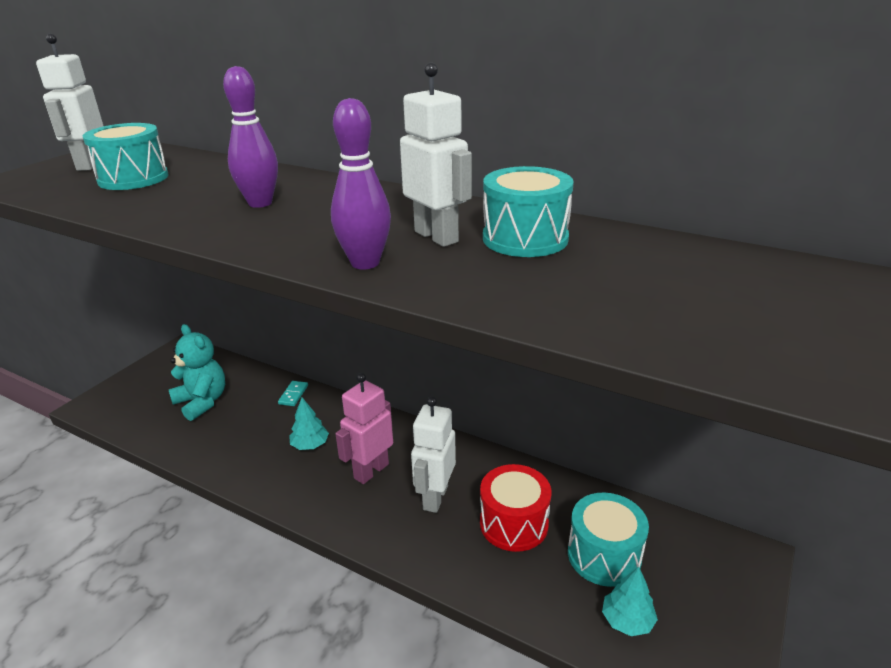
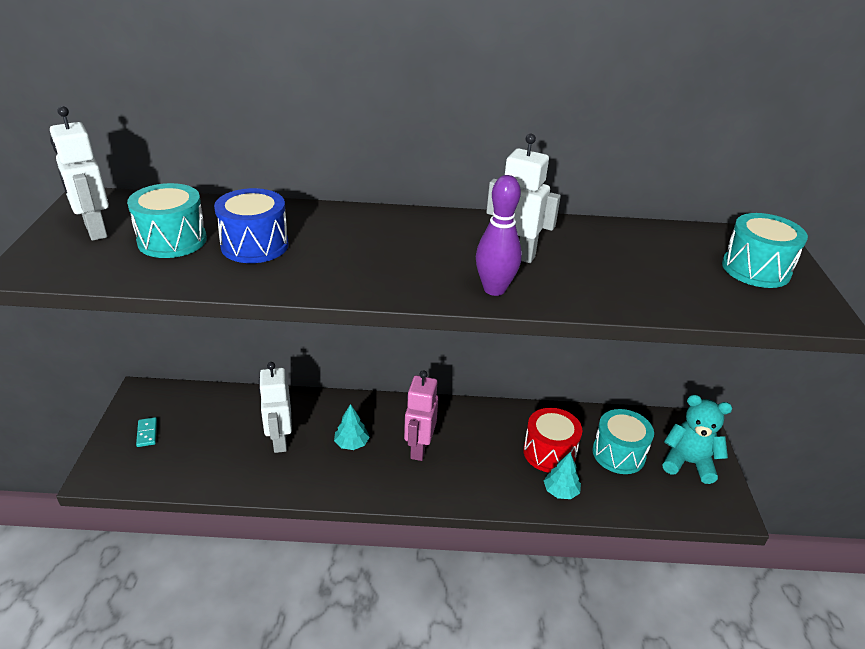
camera: 30 degrees left, 5 degrees up
turquoise teddy bear [169,324,225,421] -> turquoise teddy bear moved to [662,395,732,484]
purple bowling pin [223,66,278,208] -> none
turquoise domino [278,381,308,406] -> turquoise domino moved to [136,417,157,447]
white robot [411,397,456,513] -> white robot moved to [259,362,292,453]
turquoise drum [483,166,574,257] -> turquoise drum moved to [722,213,808,288]
turquoise tree [602,567,658,636] -> turquoise tree moved to [544,452,581,499]
none -> blue drum [214,188,289,263]

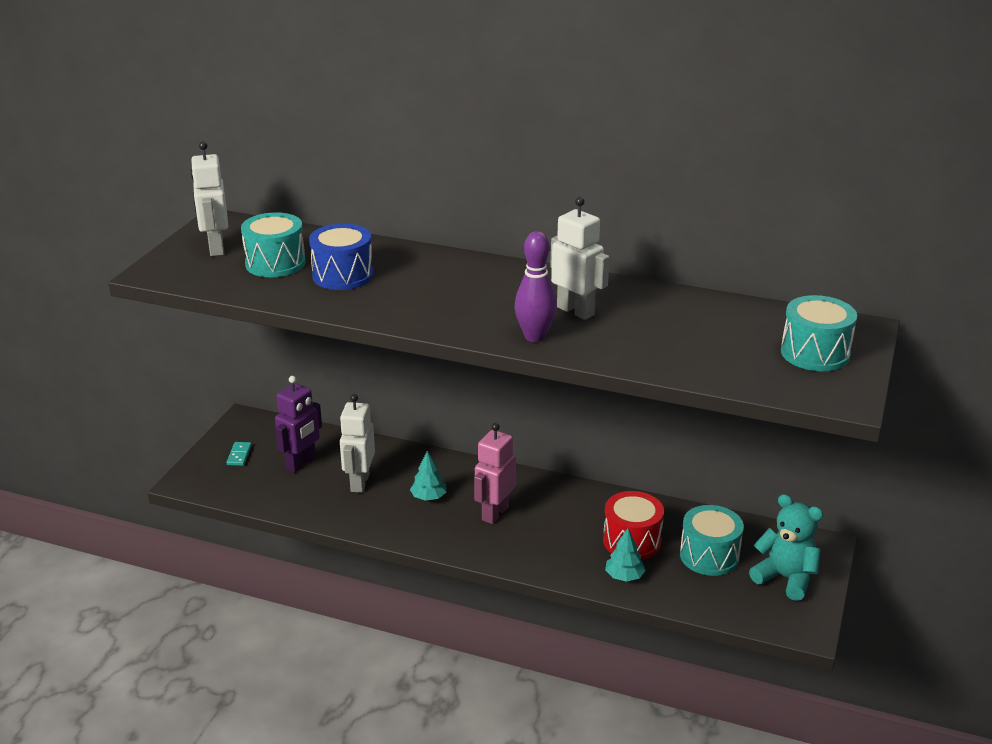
camera: 20 degrees right, 5 degrees down
none -> purple robot [275,376,322,473]

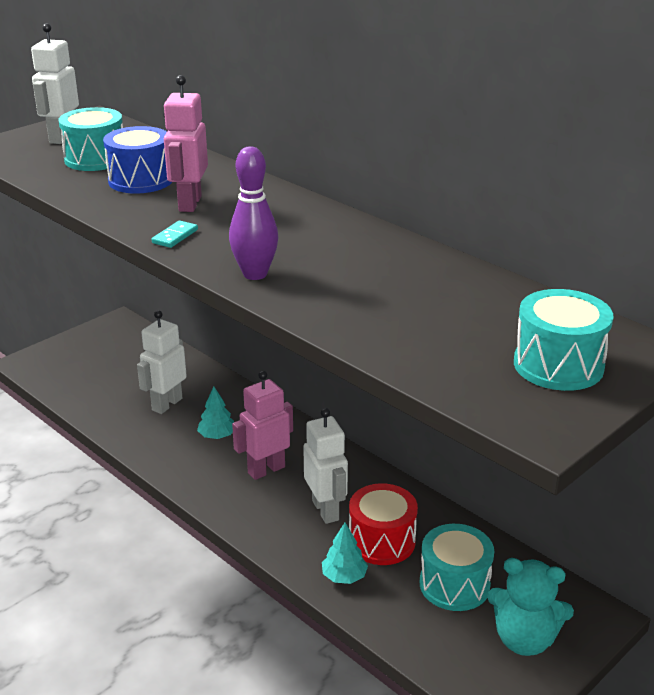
camera: 25 degrees right, 0 degrees up
turquoise domino [227,442,252,466] -> turquoise domino moved to [152,220,198,248]
purple robot [275,376,322,473] -> none
white robot [550,197,609,320] -> white robot moved to [303,408,348,524]
turquoise teddy bear [749,494,823,601] -> turquoise teddy bear turned 135 degrees clockwise [487,558,574,656]
none -> pink robot [163,75,208,212]

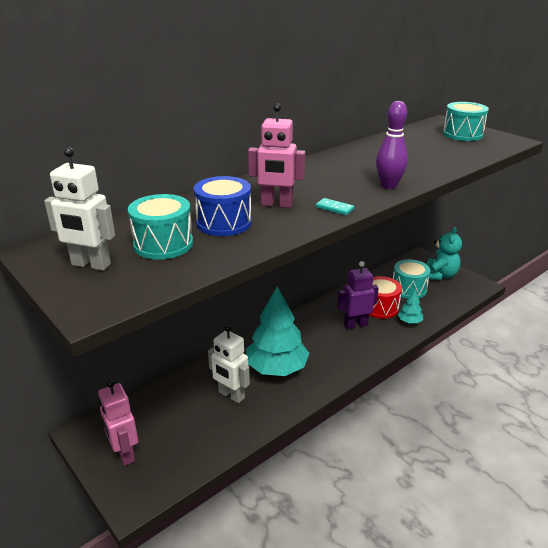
camera: 85 degrees left, 0 degrees up
turquoise tree [197,387,234,439] -> turquoise tree [246,286,310,376], size x2.24
pink robot [232,371,293,480] -> pink robot moved to [98,380,138,466]
white robot [303,408,348,524] -> purple robot [337,261,379,329]

